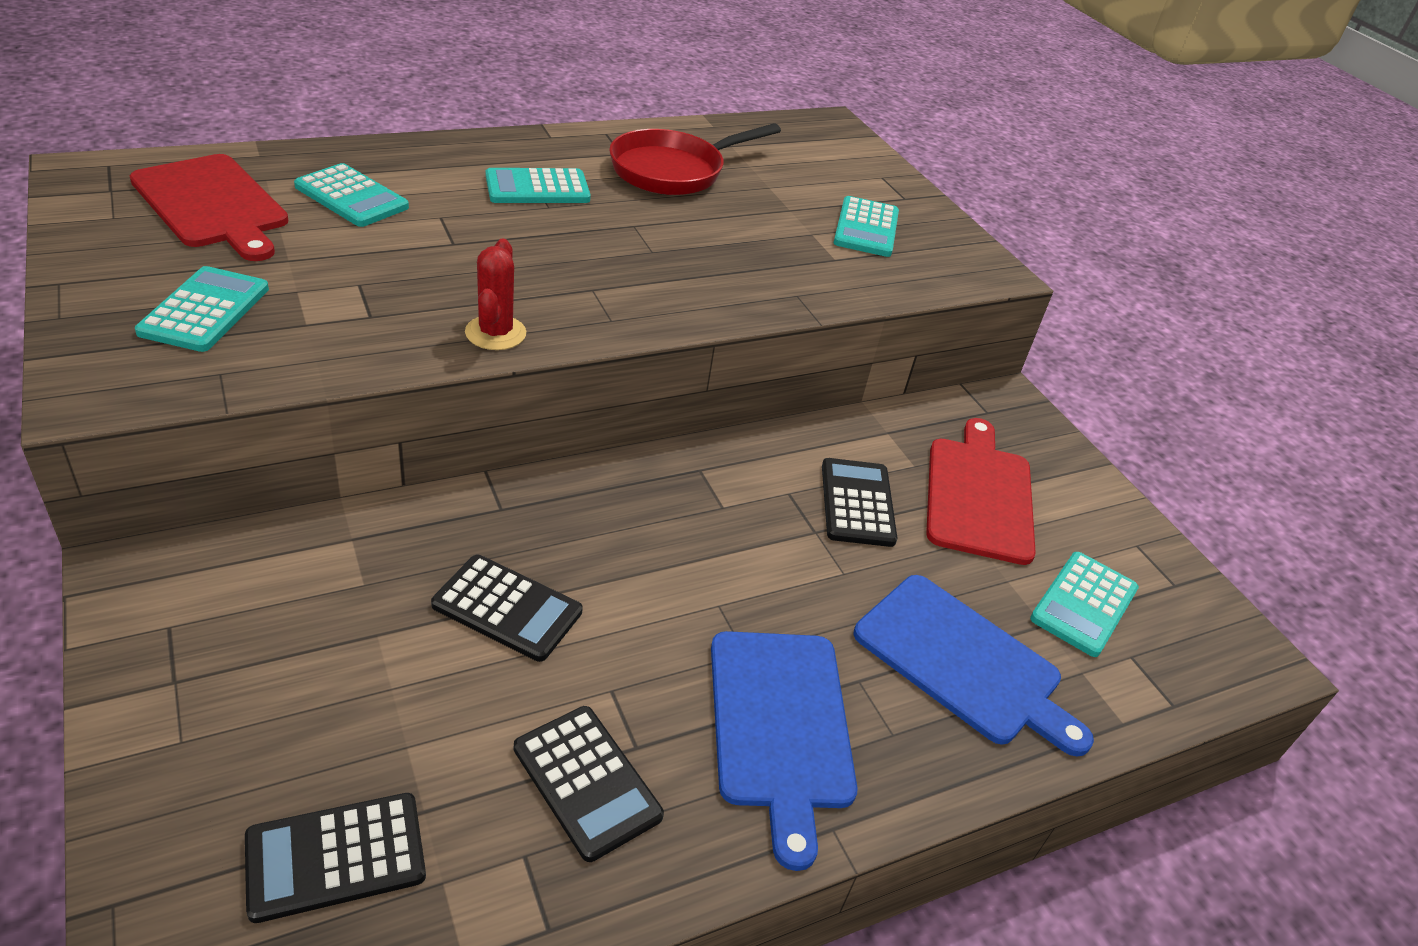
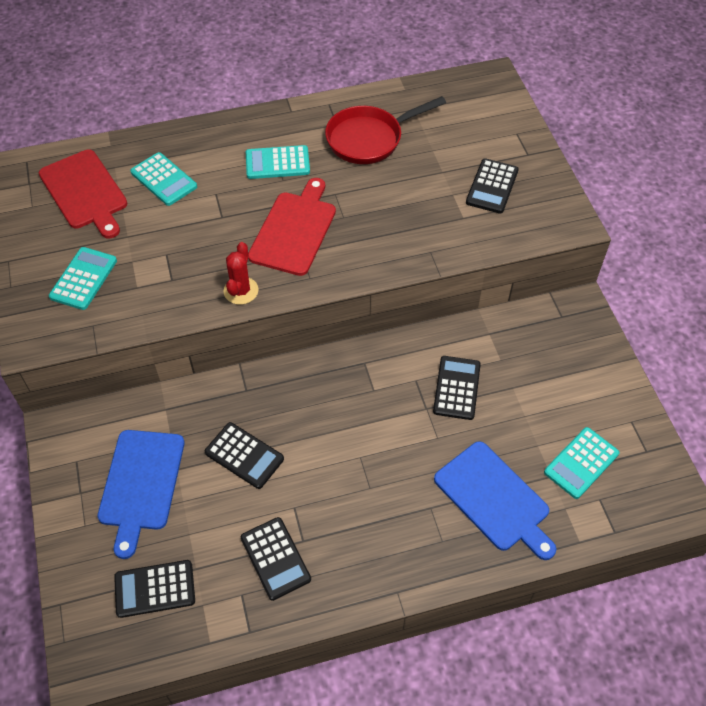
camera: 15 degrees right, 15 degrees up
blue cutting board [711,631,858,871] -> blue cutting board moved to [98,430,185,559]
turquoise calculator [834,196,899,257] -> black calculator [466,158,519,214]
red cutting board [926,418,1036,565] -> red cutting board moved to [248,178,336,276]

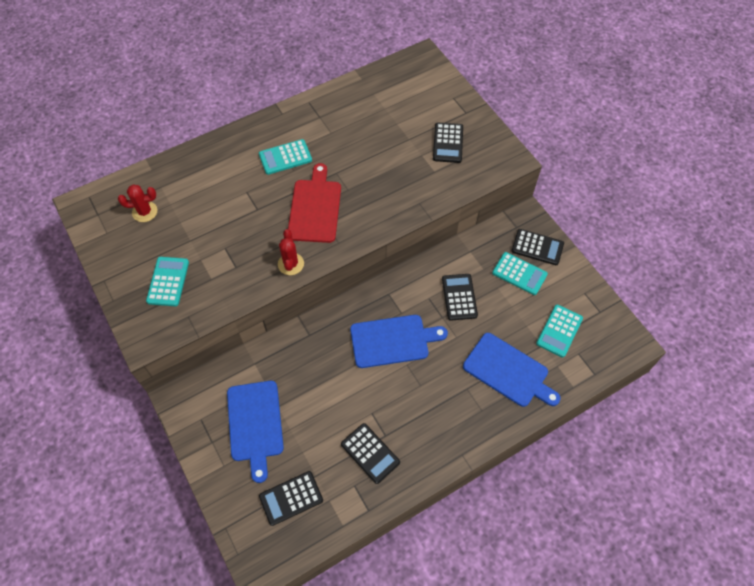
camera: 15 degrees left, 5 degrees up
red cutting board [39,149,127,238] -> red cactus [118,184,157,222]
turquoise calculator [130,152,197,206] -> turquoise calculator moved to [492,252,548,295]
black calculator [205,422,284,489] -> black calculator moved to [512,229,564,265]
red pan [325,96,446,164] -> none
none -> blue cutting board [350,315,448,368]

